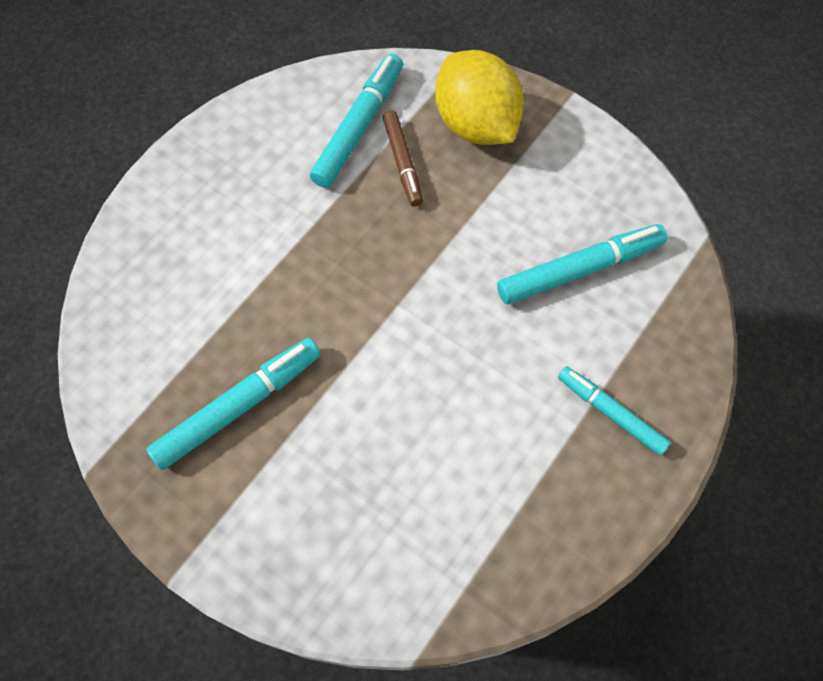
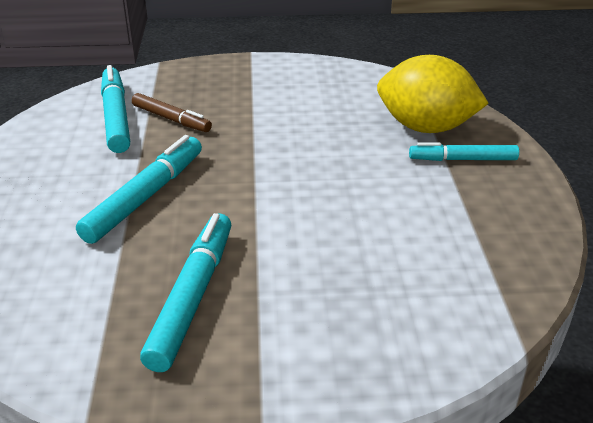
camera: 40 degrees left, 30 degrees down
yellow lemon [435,50,524,145] -> yellow lemon moved to [377,55,489,133]
turquoise marker [497,224,668,304] -> turquoise marker moved to [76,135,202,244]

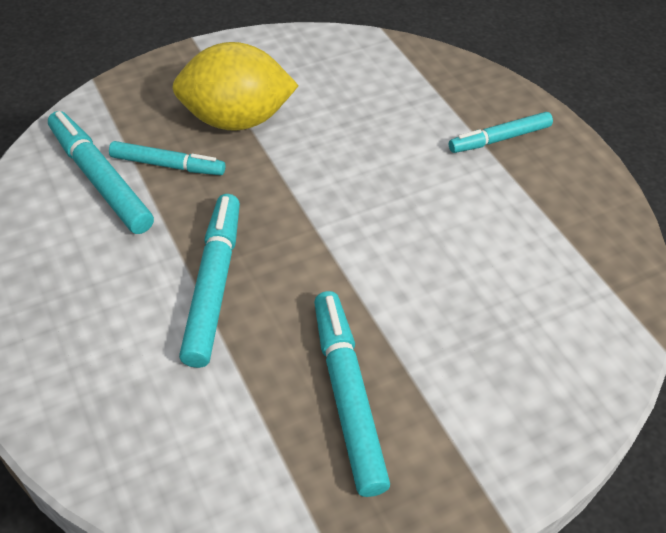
camera: 25 degrees left, 15 degrees up
brown marker [132,93,212,132] -> turquoise marker [109,141,225,175]
yellow lemon [377,55,489,133] -> yellow lemon moved to [172,42,299,131]

